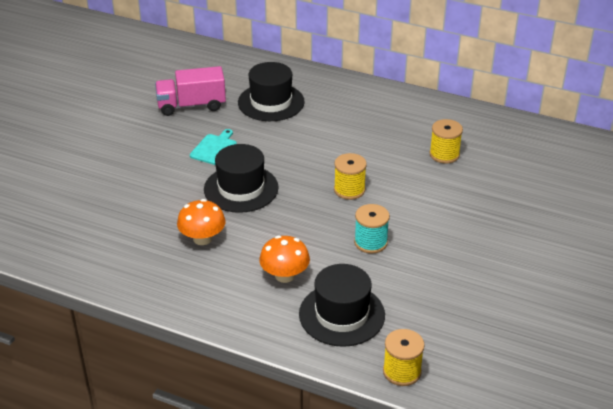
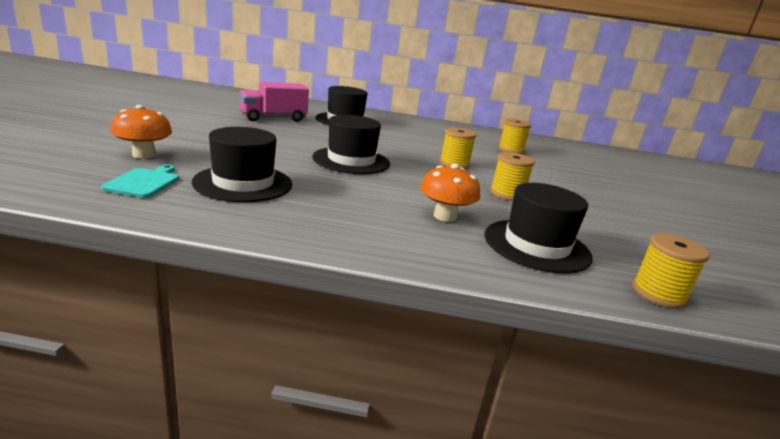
camera: 20 degrees left, 15 degrees down
orange mushroom [177,199,226,245] -> orange mushroom moved to [110,105,172,159]
turquoise cutting board [190,129,237,165] -> turquoise cutting board moved to [101,165,179,198]
turquoise spool [354,204,390,253] -> yellow spool [490,152,535,201]
none -> black hat [191,127,292,202]

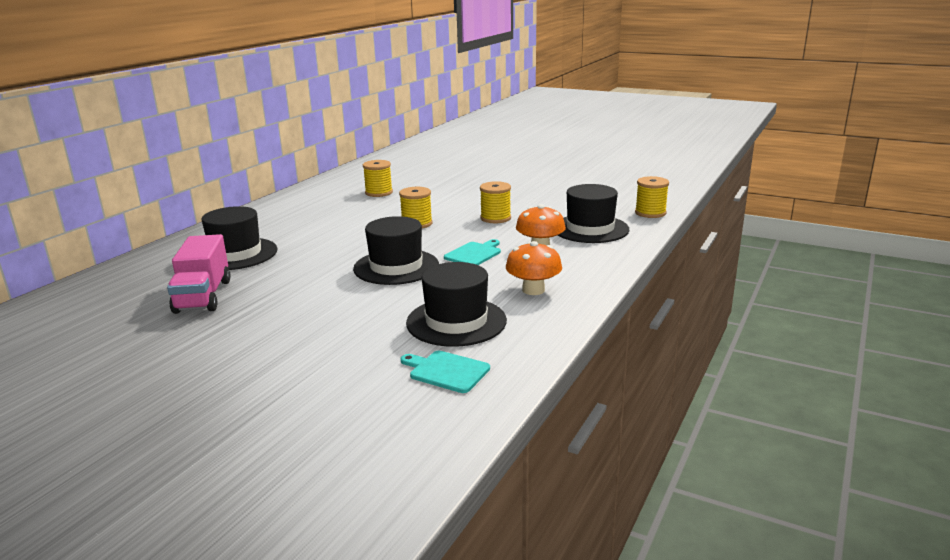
camera: 65 degrees left, 0 degrees up
orange mushroom [110,105,172,159] -> orange mushroom moved to [506,241,562,295]
none -> turquoise cutting board [444,239,501,265]

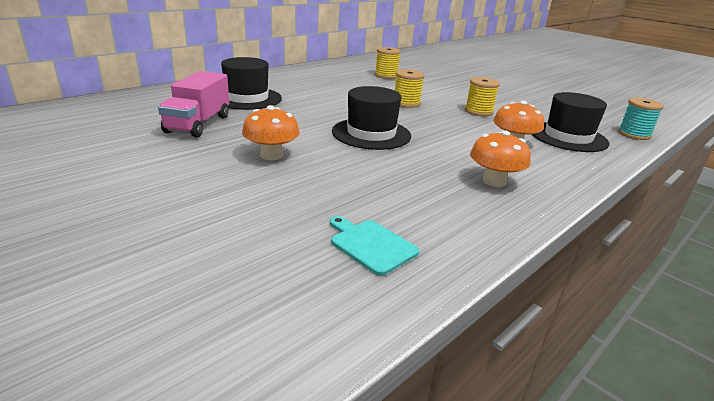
camera: 15 degrees right, 5 degrees up
black hat [406,262,507,347] -> none
turquoise cutting board [444,239,501,265] -> none
yellow spool [635,176,669,218] -> turquoise spool [618,98,664,140]
none -> orange mushroom [242,105,300,160]

